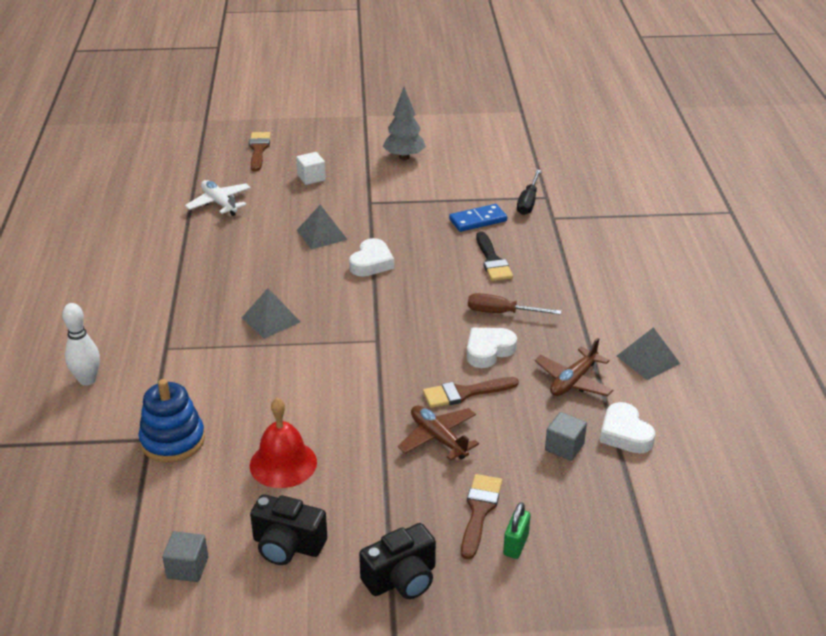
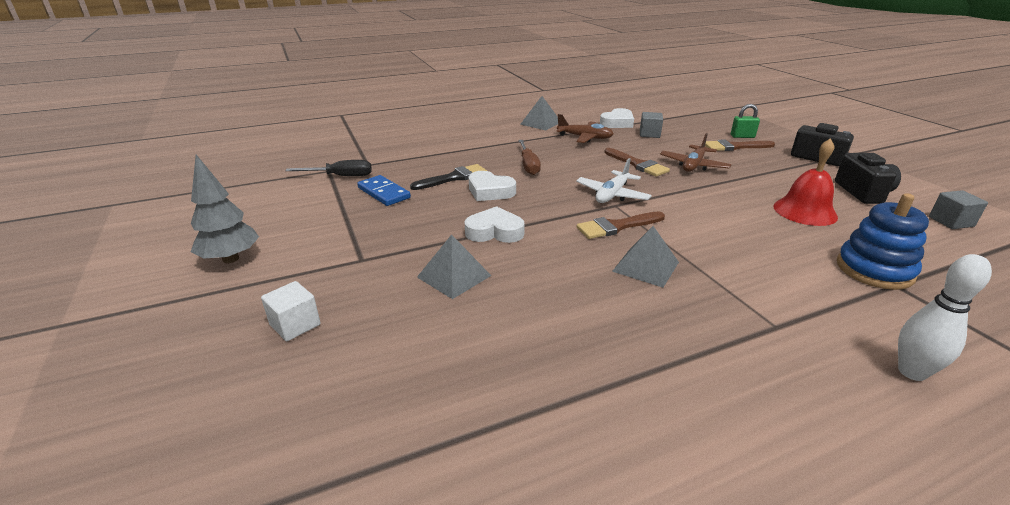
camera: 110 degrees left, 5 degrees down
white plane [185,180,251,216] -> white plane moved to [576,158,652,203]
brown brush [249,132,271,171] -> brown brush moved to [577,212,665,239]
white heart [467,328,517,368] -> white heart moved to [469,171,516,201]

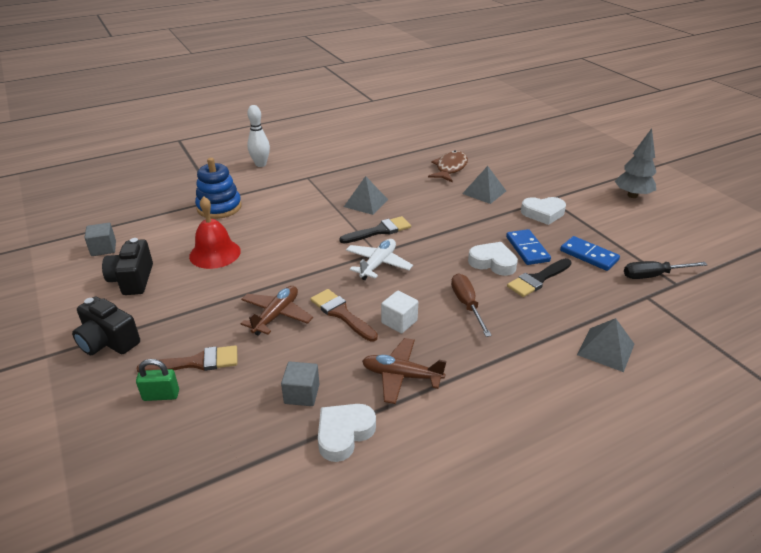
camera: 175 degrees right, 5 degrees up
white cube [261,281,321,341] -> white cube moved to [381,291,418,334]
white heart [464,206,525,243] -> white heart moved to [521,197,566,225]
grey pyramid [520,96,558,130] -> grey pyramid moved to [577,318,635,372]
brown brush [577,212,665,239] -> black brush [339,216,411,244]
none -> brown fish [428,151,468,183]
none -> blue domino [506,229,551,265]

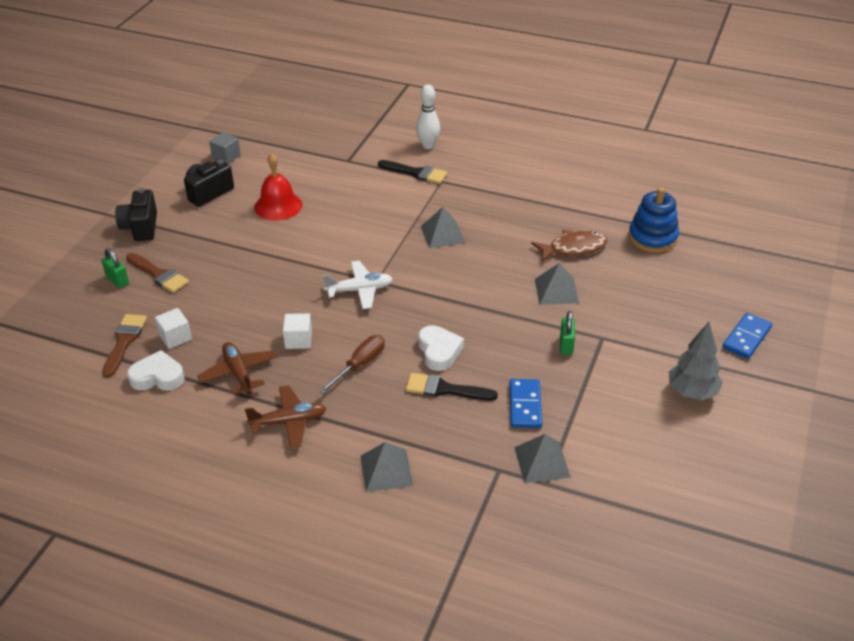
camera: 50 degrees right, 5 degrees up
blue stacking toy [195,158,242,219] -> blue stacking toy moved to [628,187,679,253]
brown plane [241,286,313,336] -> brown plane moved to [245,385,326,449]
grey cube [281,362,319,406] -> white cube [155,308,192,349]
brown brush [310,289,378,342] -> brown brush moved to [102,314,147,377]
black brush [339,216,411,244] -> black brush moved to [378,160,447,184]
blue domino [506,229,551,265] -> blue domino moved to [722,313,772,359]
white heart [521,197,566,225] -> green padlock [560,311,575,355]
black screwdriver [624,261,707,279] -> grey pyramid [514,434,570,483]

